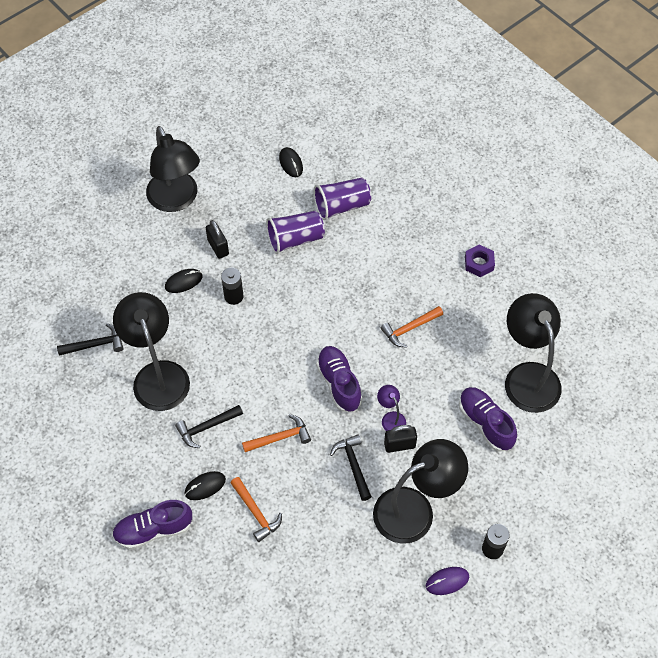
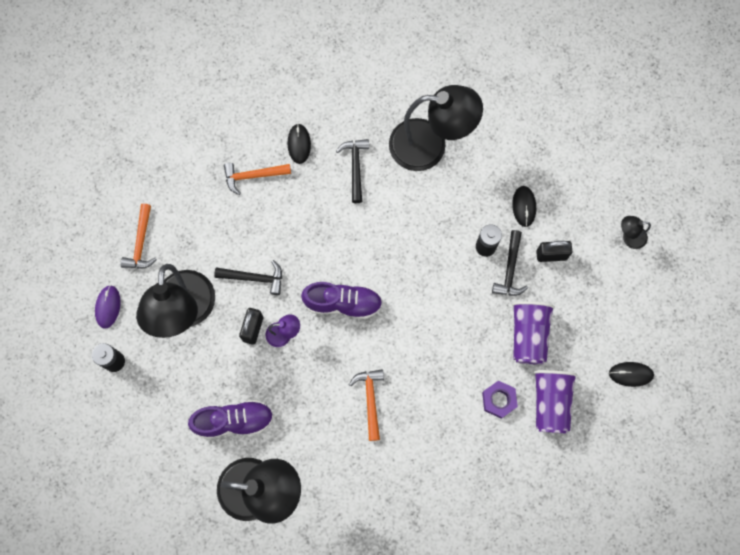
camera: 115 degrees right, 15 degrees up
black hammer [57,323,124,356] -> black hammer moved to [492,230,528,296]
purple shoe [112,500,192,549] -> none
black lamp [146,126,200,212] -> black lamp [621,216,651,249], size x0.43
orange hammer [242,414,311,452] -> orange hammer moved to [120,203,157,269]
purple nut [465,244,495,277] -> purple nut moved to [482,380,518,419]

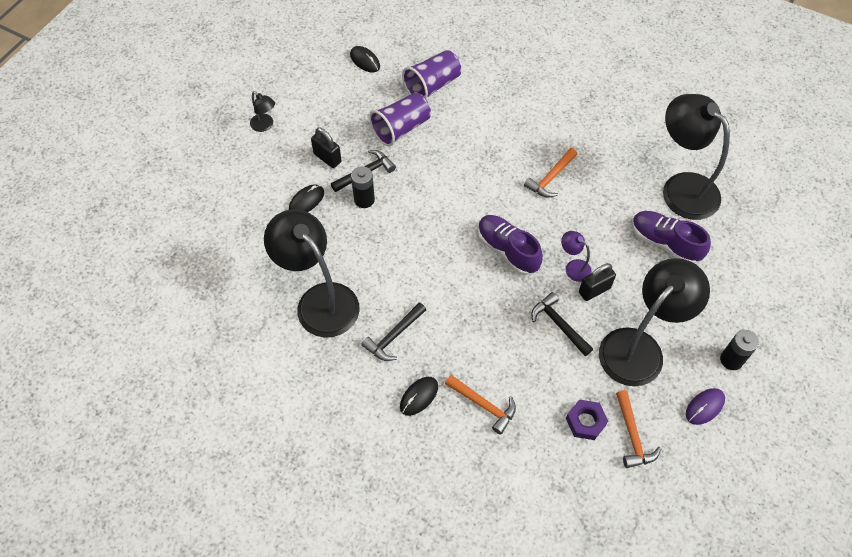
camera: 135 degrees left, 15 degrees down
orange hammer [120,203,157,269] -> orange hammer turned 120 degrees clockwise [616,390,662,468]
purple nut [482,380,518,419] -> purple nut moved to [566,399,608,440]

